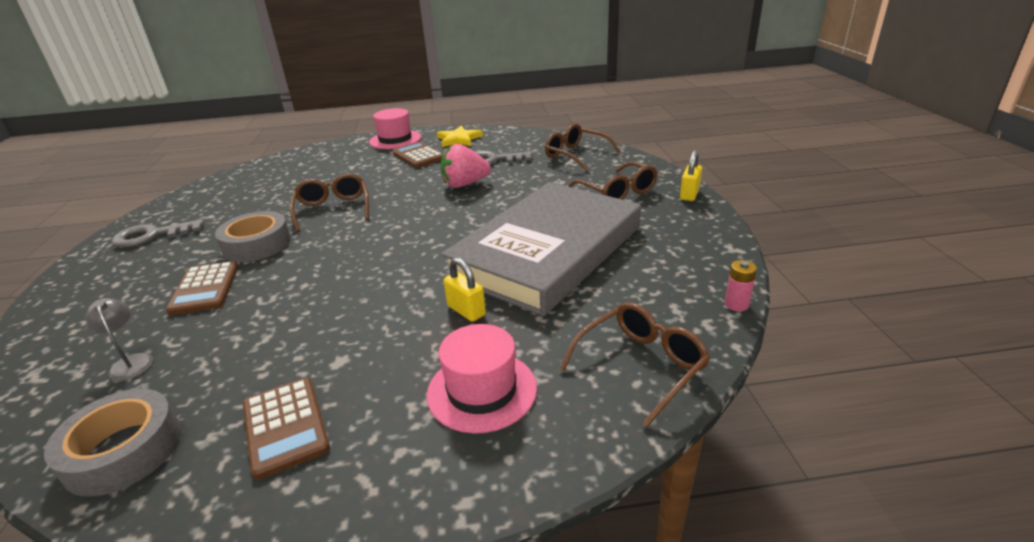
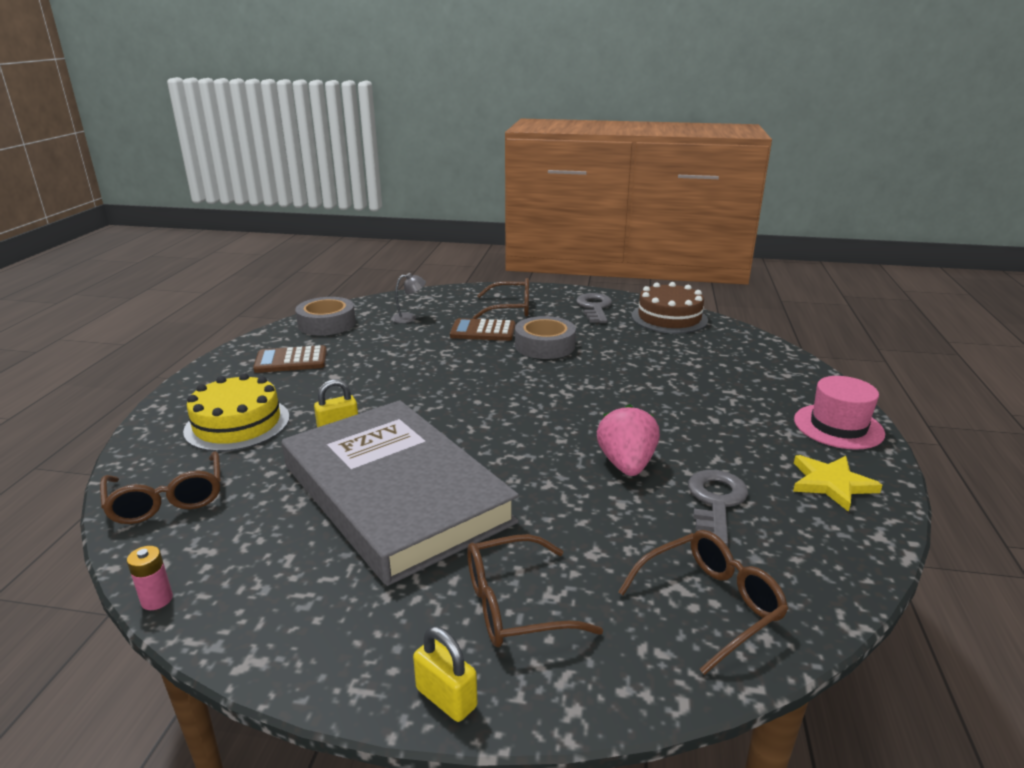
camera: 105 degrees right, 5 degrees down
brown glasses [290,173,369,232] -> brown glasses moved to [473,278,529,319]
brown calculator [393,142,443,168] -> none
pink hat [427,324,537,434] -> yellow cake [183,373,290,452]
none -> brown cake [632,282,708,333]

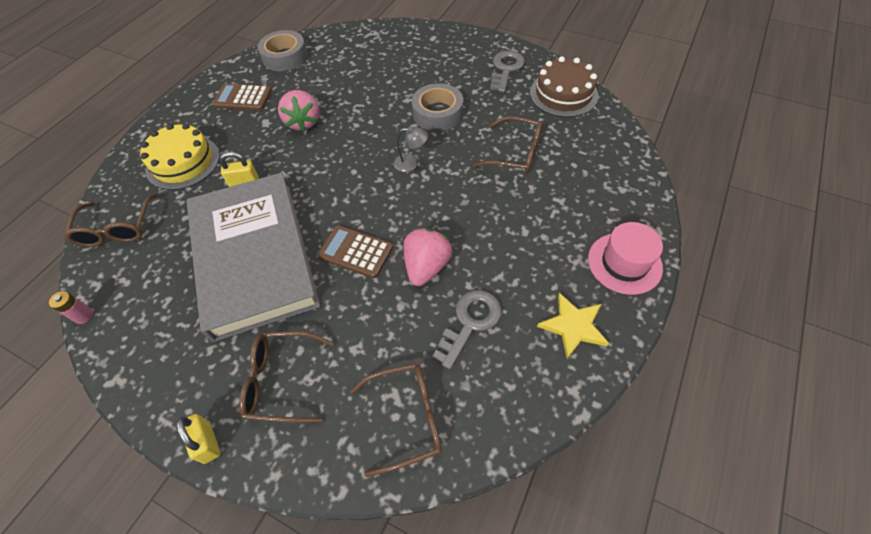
camera: 20 degrees right, 30 degrees up
grey lamp [391,273,426,323] -> grey lamp moved to [394,126,428,172]
brown calculator [450,318,515,341] -> brown calculator moved to [317,225,393,278]
brown glasses [473,278,529,319] -> brown glasses moved to [473,116,543,174]
none -> pink strawberry [278,90,320,131]

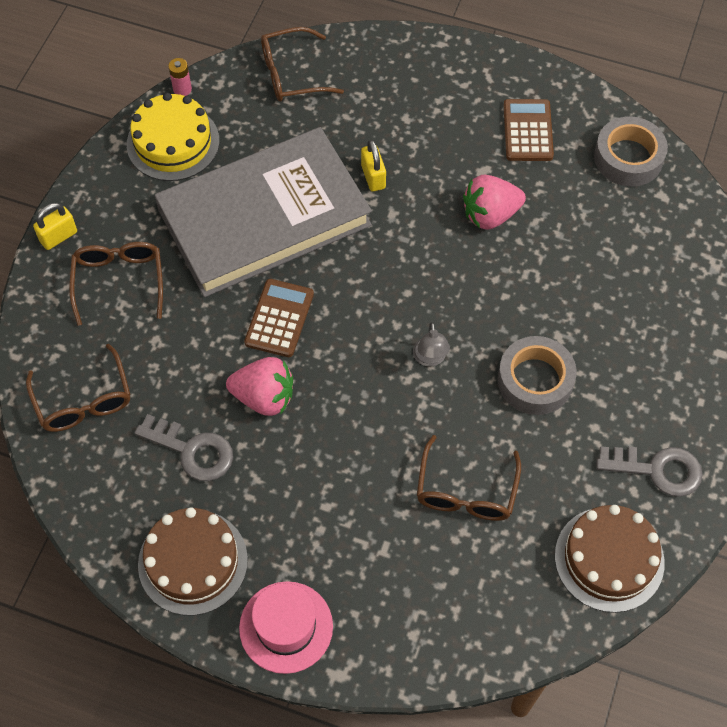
camera: 80 degrees right, 5 degrees up
yellow cake [140,123,220,190] -> yellow cake moved to [127,93,219,181]
yellow star [537,293,609,359] -> brown cake [138,507,248,616]

